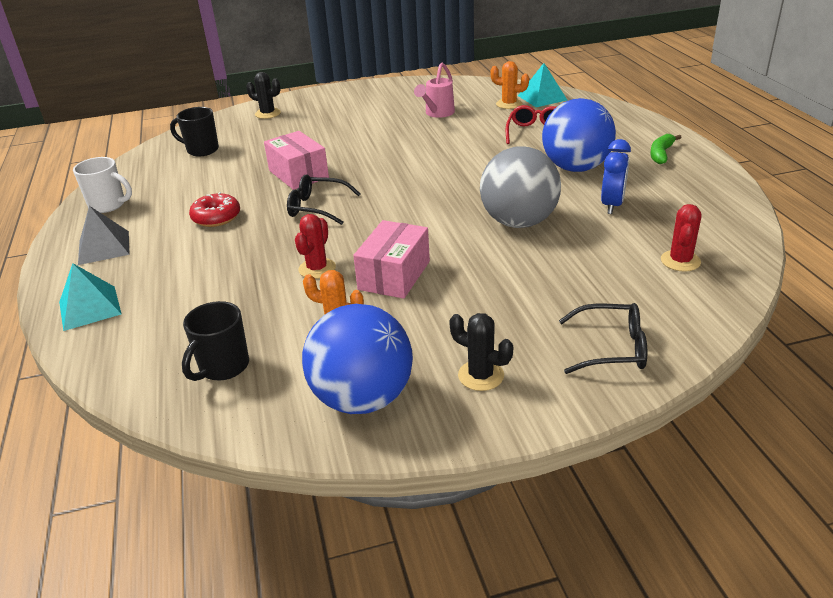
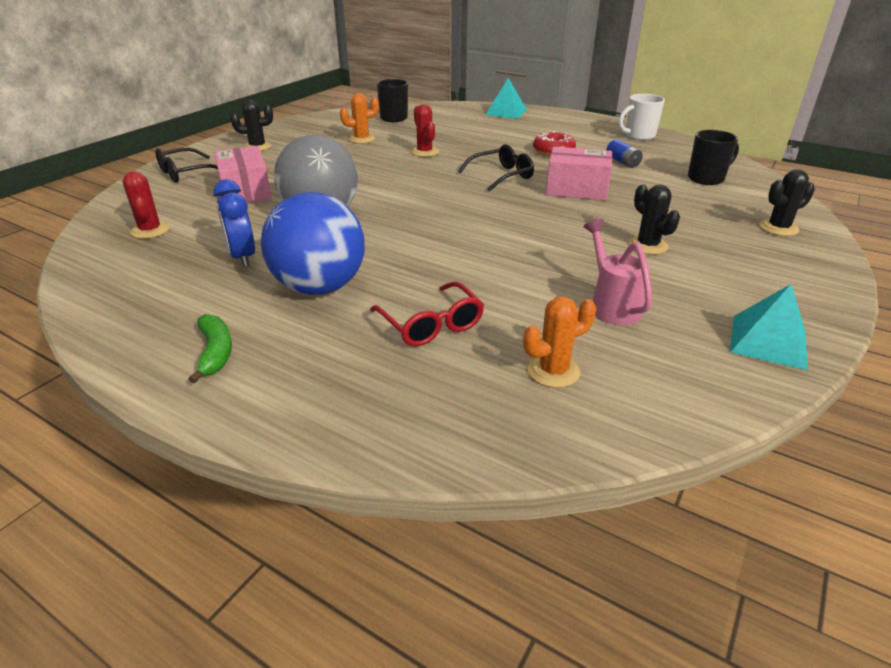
camera: 135 degrees right, 0 degrees up
grey pyramid [78,206,130,265] -> none
blue ball [302,304,413,414] -> none
pink box [353,220,430,299] -> pink box moved to [214,146,272,203]
turquoise pyramid [518,63,567,107] -> turquoise pyramid moved to [730,284,808,370]
none -> blue battery [606,139,643,168]
none -> black cactus [628,184,680,255]

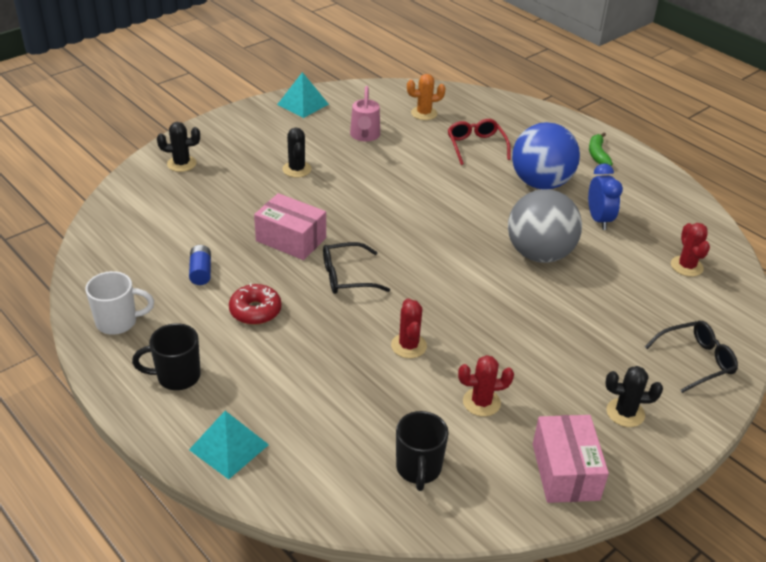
camera: 165 degrees left, 5 degrees up
pink box [214,146,272,203] -> pink box moved to [533,415,609,503]
orange cactus [340,93,379,143] -> red cactus [458,355,514,417]
black mug [688,130,739,185] -> black mug moved to [132,323,201,390]

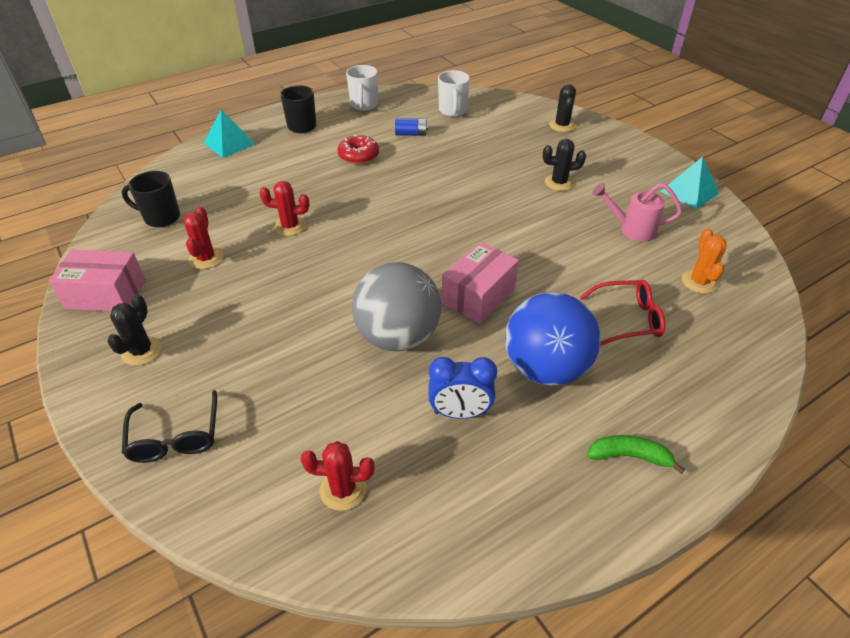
camera: 100 degrees right, 5 degrees up
pink box [254,193,326,260] -> pink box moved to [441,242,519,323]
black glasses [323,242,390,294] -> none
none -> white mug [438,70,470,117]

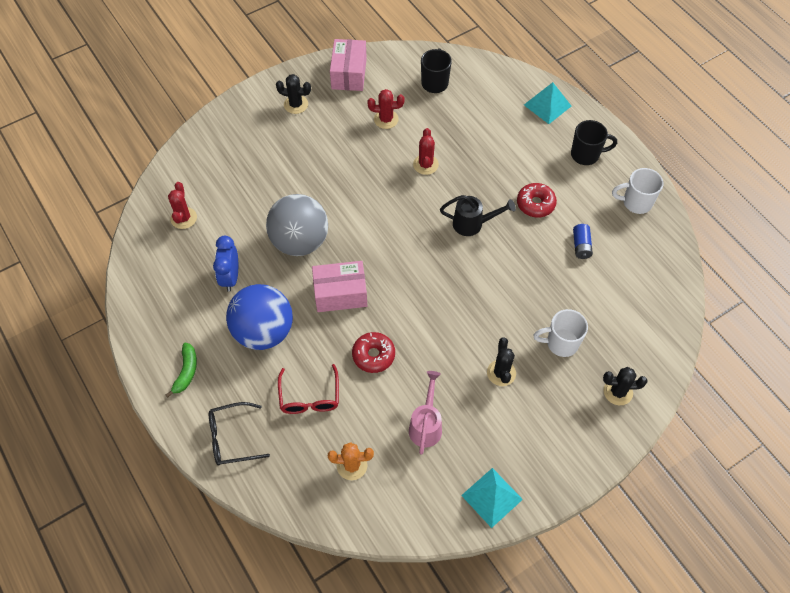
camera: 90 degrees right, 15 degrees up
black glasses [122,390,217,463] -> black glasses moved to [209,402,270,465]
white mug [438,70,470,117] -> white mug moved to [533,309,588,357]
pink box [441,242,519,323] -> pink box turned 45 degrees counterclockwise [312,261,367,312]
none -> red donut [352,332,395,373]
none -> black watering can [440,195,516,236]

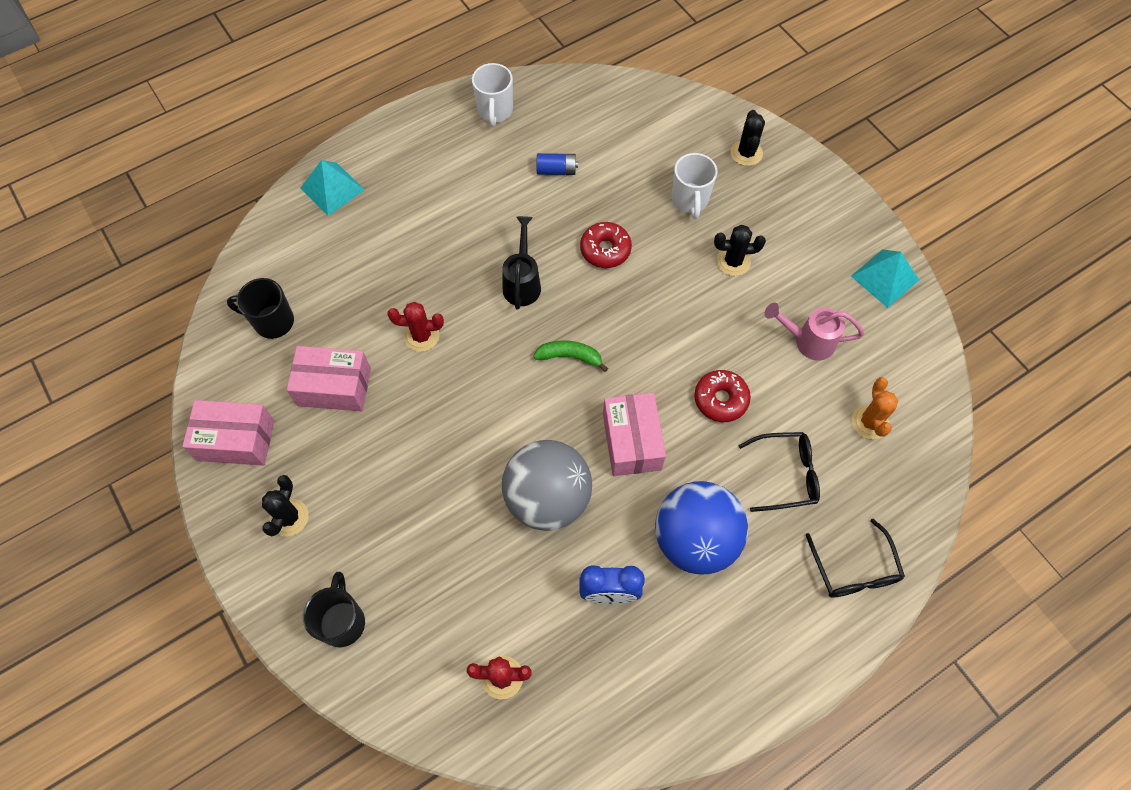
camera: 90 degrees left, 5 degrees up
green banana [165,342,197,398] -> green banana moved to [533,340,608,372]
red glasses [278,364,339,414] -> black glasses [739,432,820,512]
red cactus [368,89,404,129] -> pink box [287,346,371,411]
red donut [517,183,557,218] -> red donut moved to [580,222,632,268]
black mug [571,120,617,165] -> black mug moved to [303,572,365,647]

